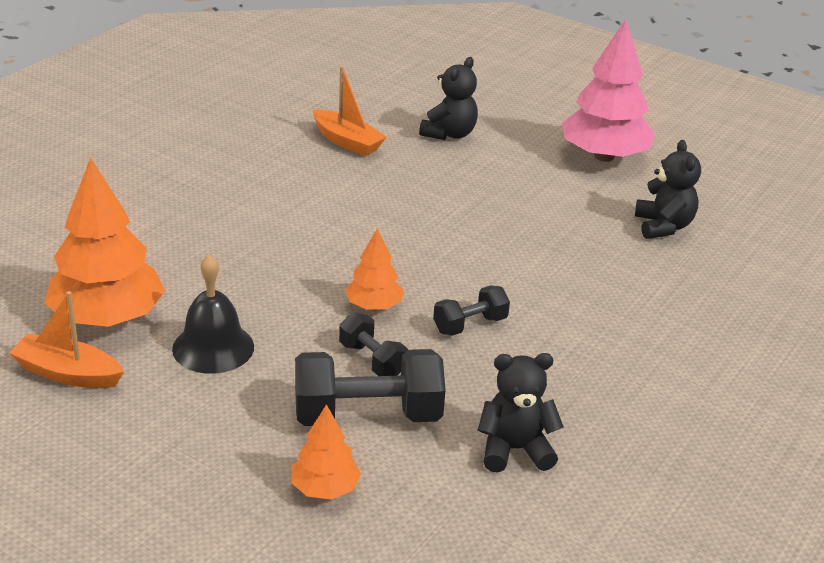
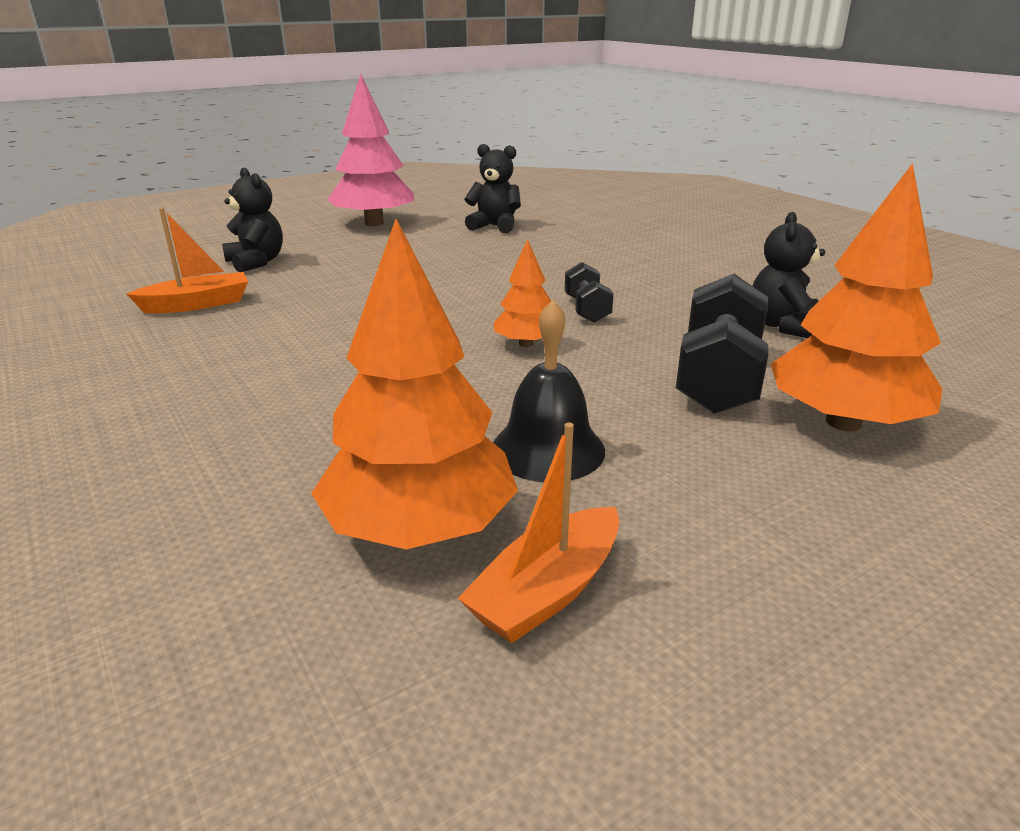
camera: 65 degrees left, 5 degrees down
orange tree [291,404,361,500] -> orange tree [771,163,942,431], size x1.92
black dumbbell [339,312,408,376] -> none

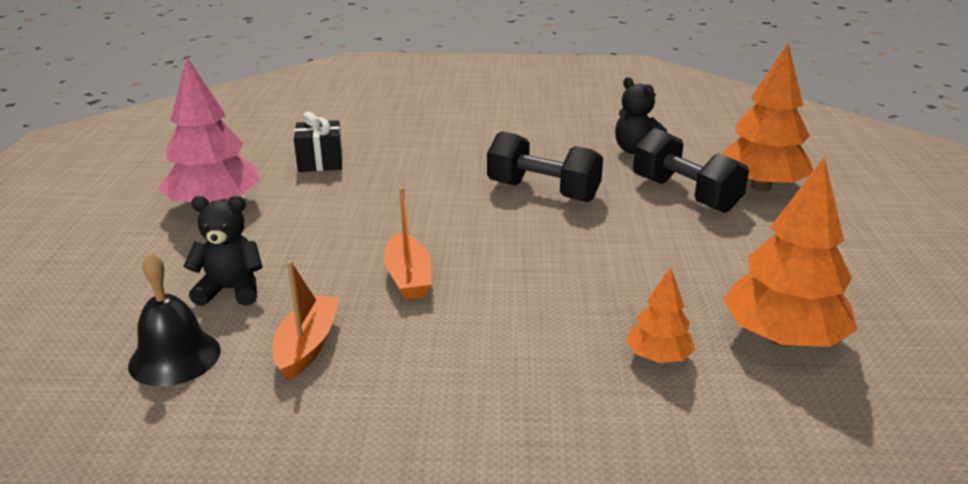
camera: 55 degrees left, 0 degrees up
orange boat [457,423,619,643] -> orange boat moved to [384,187,431,300]
black teddy bear [465,144,521,233] -> black gift [294,112,343,172]
black bell [493,300,605,482] -> black bell moved to [128,253,221,386]
orange tree [494,239,551,347] -> orange tree moved to [626,267,695,363]
black dumbbell [565,262,614,323] -> black dumbbell [487,131,603,202], size x1.82

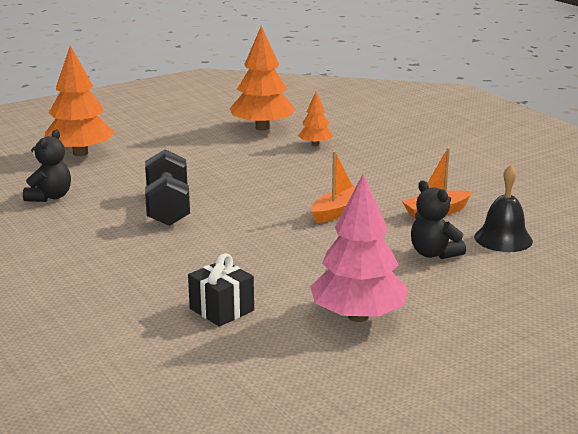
camera: 125 degrees left, 5 degrees down
black dumbbell [633,128,749,213] -> none

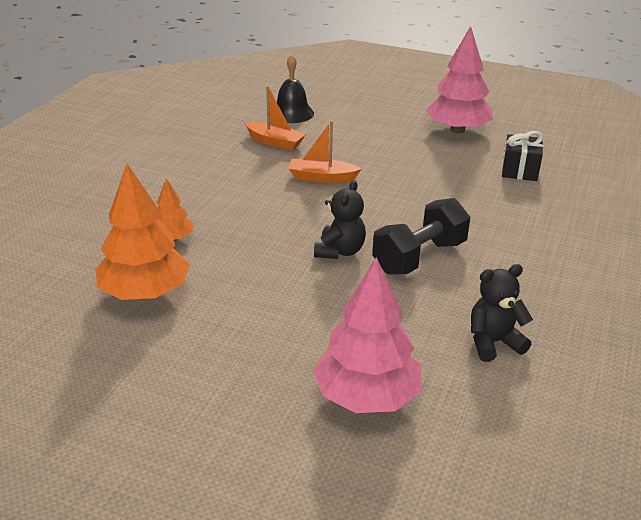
camera: 125 degrees left, 10 degrees up
orange tree [45,45,115,156] -> pink tree [313,257,421,413]
black teddy bear [411,180,466,259] -> black teddy bear moved to [314,180,366,259]

